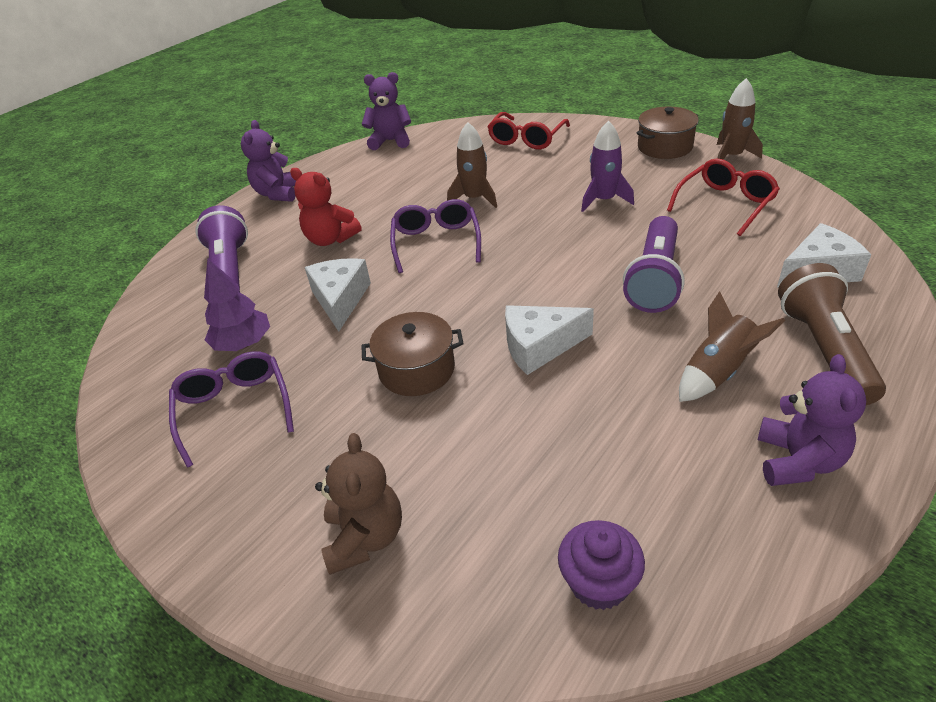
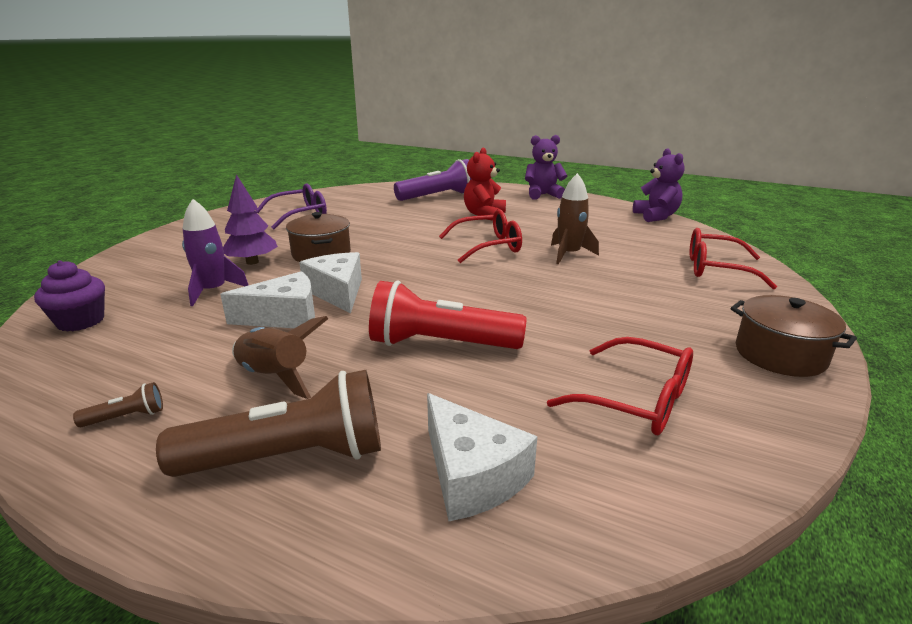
camera: 75 degrees right, 15 degrees down
purple tree [204,258,270,351] -> purple tree moved to [223,174,278,265]
white cheese [305,258,371,331] -> white cheese moved to [220,271,315,328]
brown teddy bear [315,433,402,575] -> none
purple glasses [390,199,481,273] -> red glasses [439,209,522,263]
purple rocket [581,120,634,212] -> purple rocket moved to [182,199,248,306]
purple flashlight [623,216,685,313] -> red flashlight [369,281,526,349]
brown rocket [717,78,763,160] -> none
purple teddy bear [758,354,866,486] -> brown flashlight [73,382,163,427]

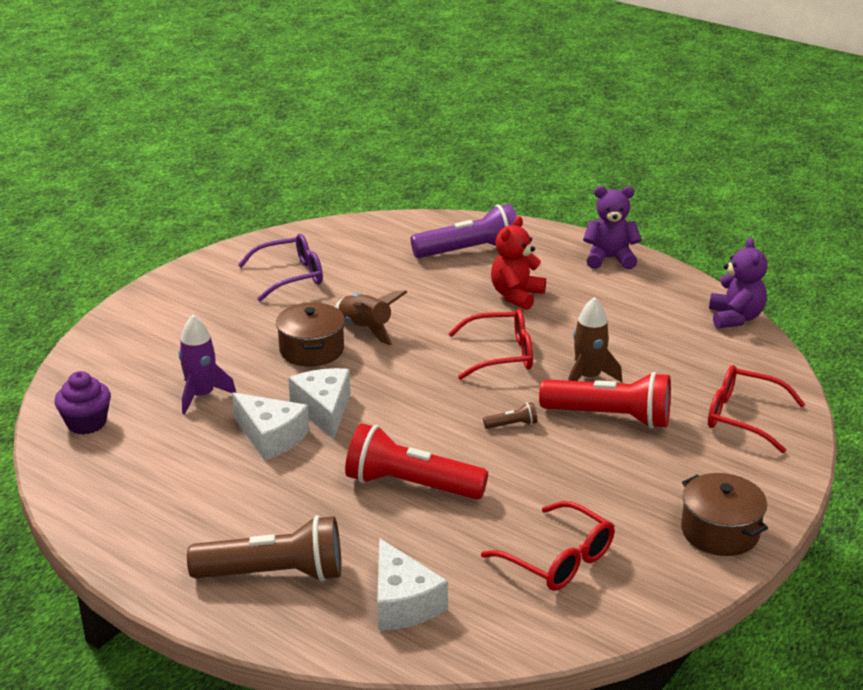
camera: 10 degrees right, 5 degrees up
brown flashlight [73,382,163,427] -> brown flashlight moved to [483,402,537,429]
white cheese [220,271,315,328] -> white cheese turned 45 degrees clockwise [232,392,309,461]
purple tree [223,174,278,265] -> none
brown rocket [232,316,329,399] -> brown rocket moved to [335,290,407,345]
none -> red flashlight [539,372,671,429]

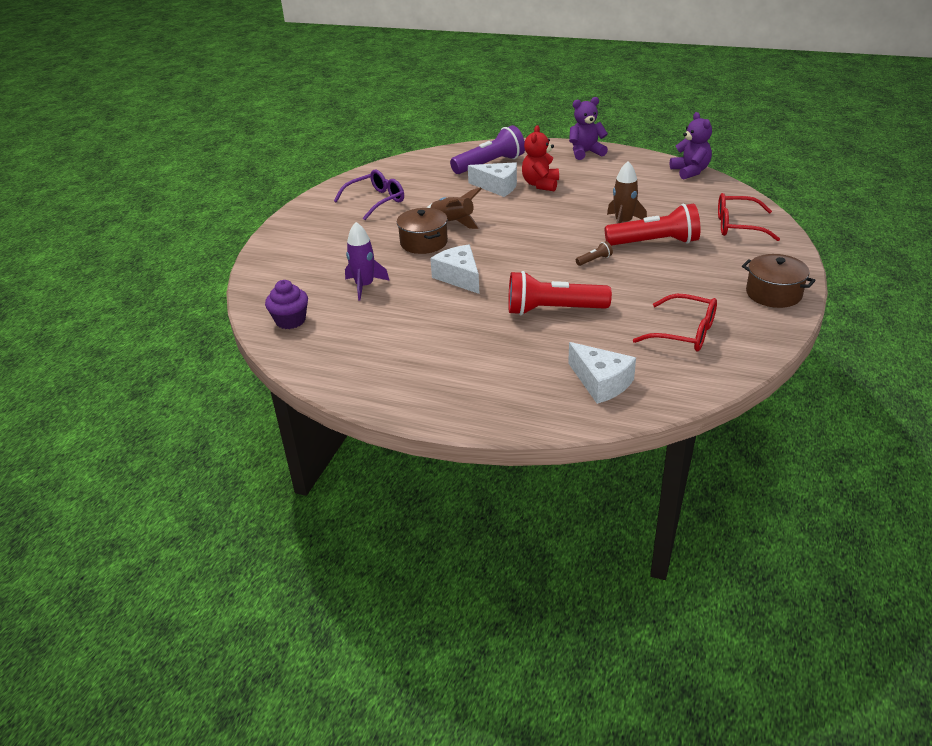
camera: 15 degrees left, 5 degrees up
brown flashlight [187,515,341,582] -> none
white cheese [232,392,309,461] -> white cheese moved to [468,162,517,197]
red glasses [448,309,533,380] -> none

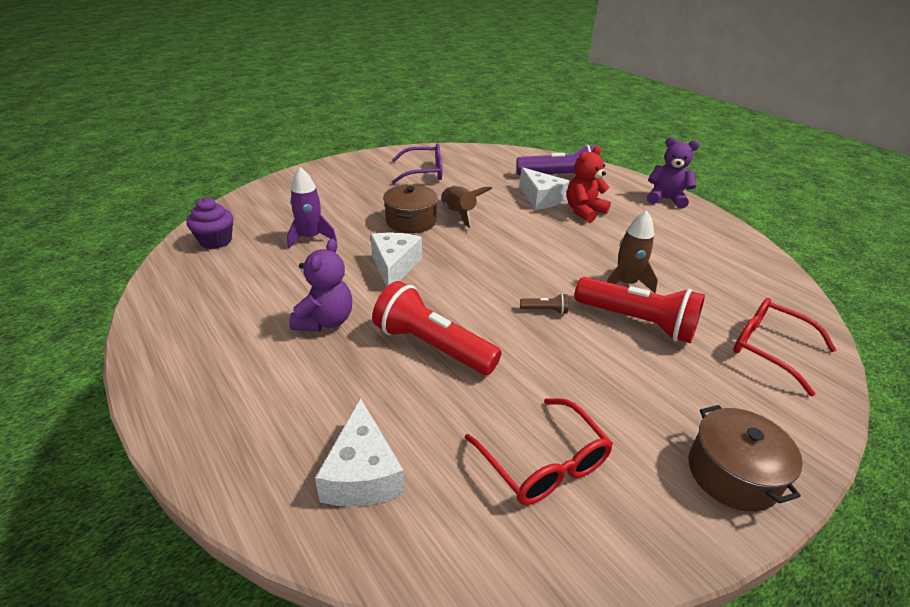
camera: 30 degrees right, 0 degrees up
purple teddy bear [670,112,712,179] -> purple teddy bear moved to [289,239,352,332]

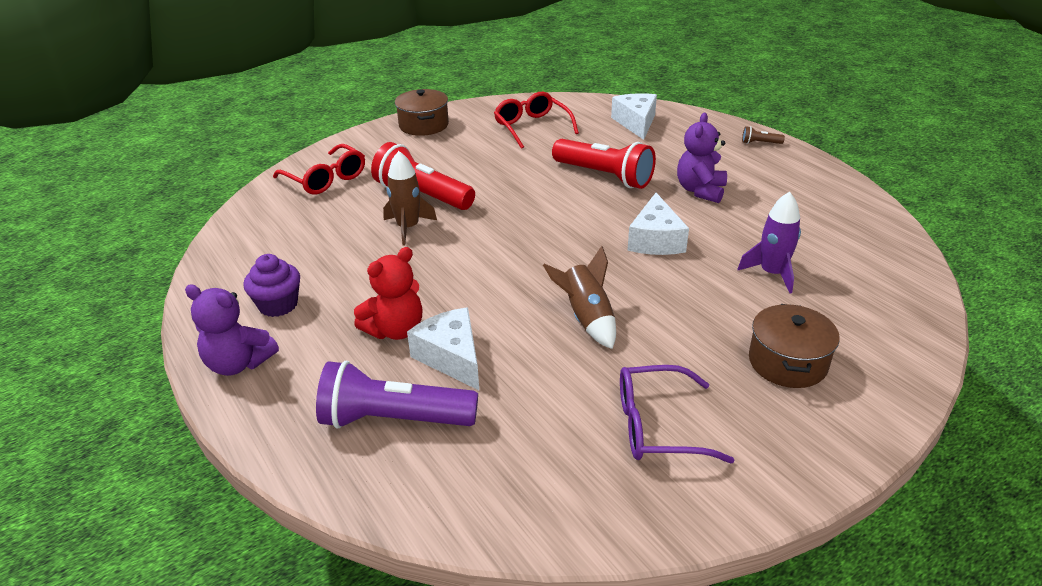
camera: 175 degrees left, 0 degrees up
purple cupcake [187,197,234,249] -> purple cupcake moved to [243,254,300,317]
brown pot [383,185,438,233] -> brown pot moved to [749,304,840,388]
brown flashlight [520,293,568,314] -> brown flashlight moved to [742,126,785,144]

